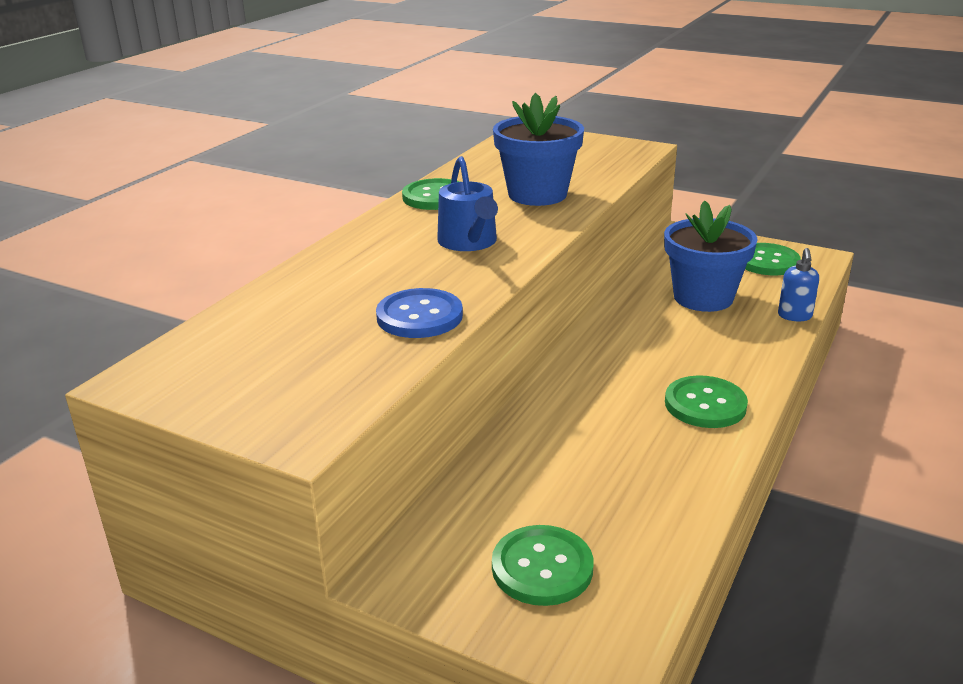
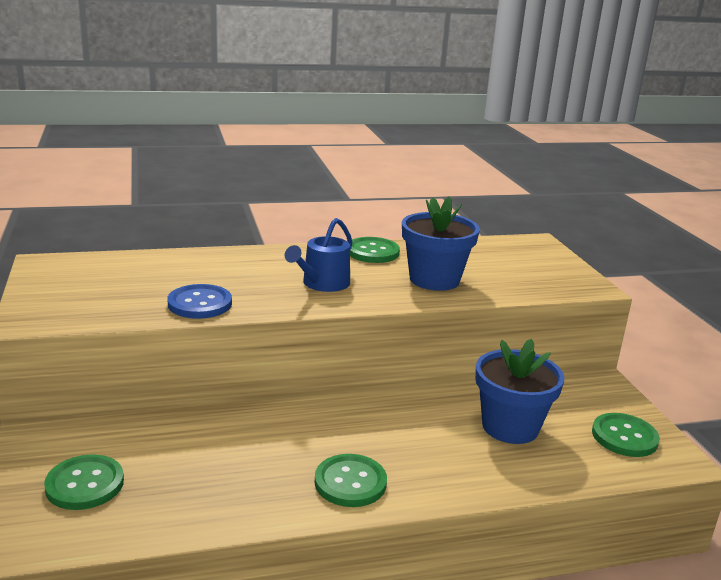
camera: 45 degrees right, 5 degrees down
blue soap dispenser [778,248,819,321] -> none

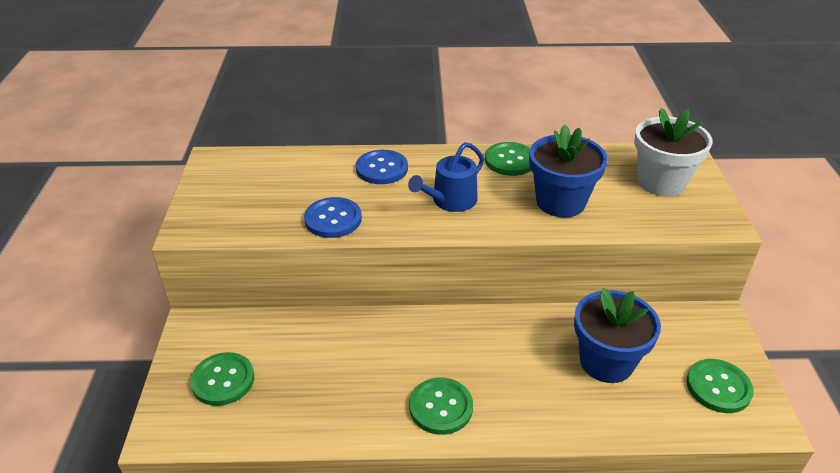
camera: 15 degrees right, 15 degrees up
none -> blue button [356,150,408,184]
none -> white flower pot [634,108,713,196]

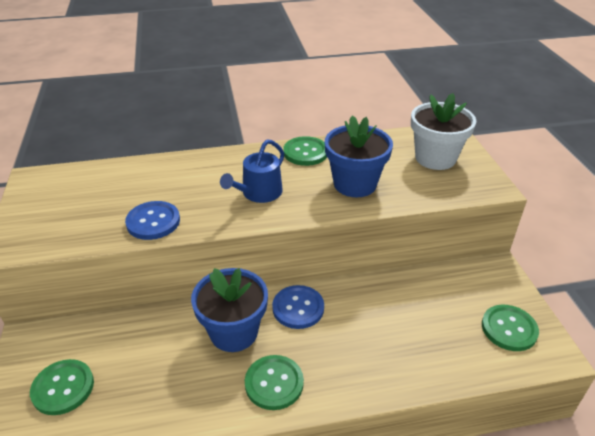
camera: 10 degrees left, 0 degrees up
blue button [356,150,408,184] -> blue button moved to [272,285,324,329]
blue flower pot [574,288,661,383] -> blue flower pot moved to [191,268,268,352]

